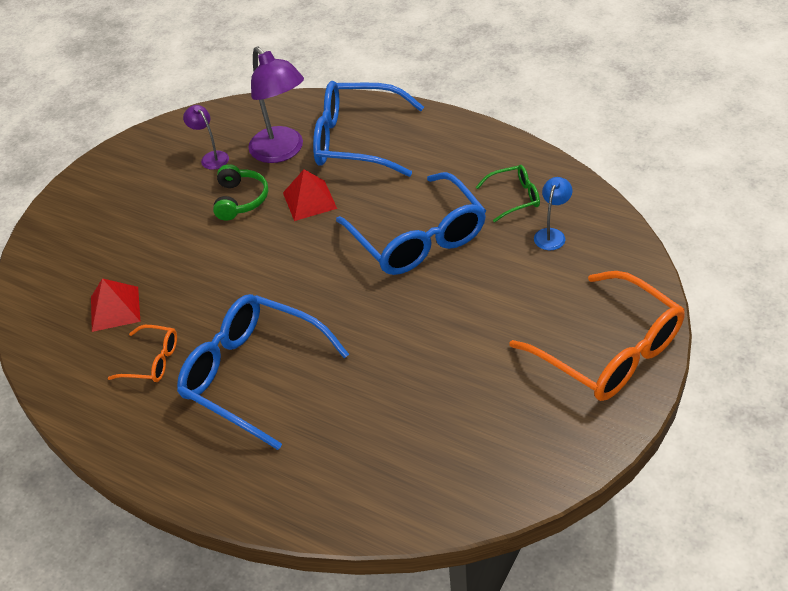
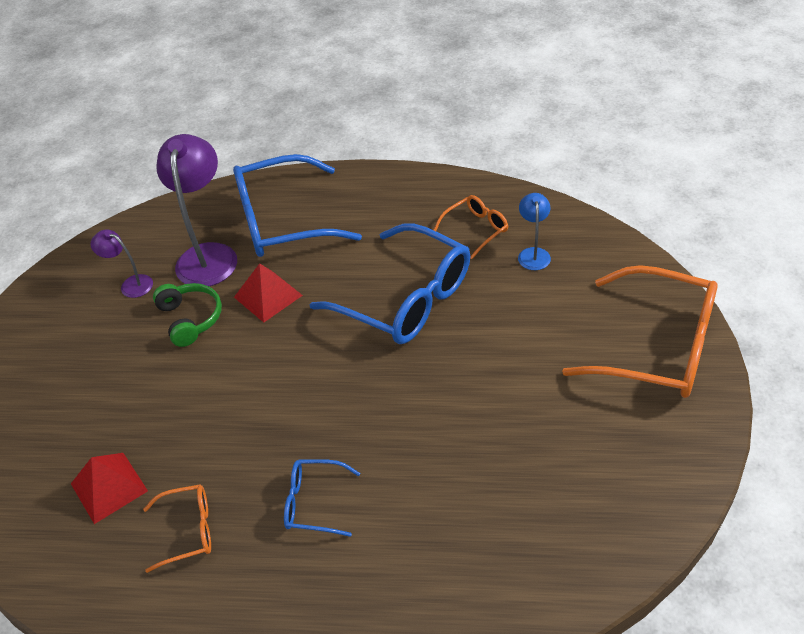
camera: 25 degrees left, 0 degrees up
blue glasses [177,294,349,450] -> blue glasses [284,459,360,537], size x0.48
purple lamp [248,47,304,163] -> purple lamp turned 120 degrees counterclockwise [156,134,237,286]
green glasses [476,165,540,222] -> orange glasses [434,195,508,259]

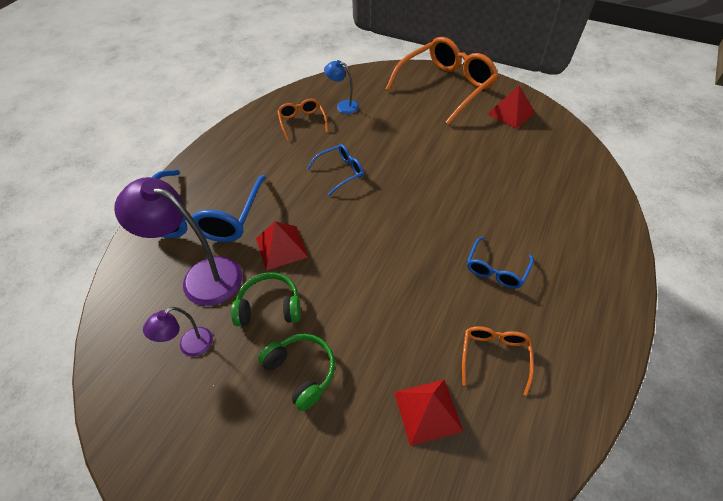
camera: 70 degrees left, 5 degrees up
blue glasses [310,223,470,344] -> blue glasses [307,144,364,196], size x0.48
none -> green headphones [258,334,335,411]
none -> red pyramid [487,85,535,129]

